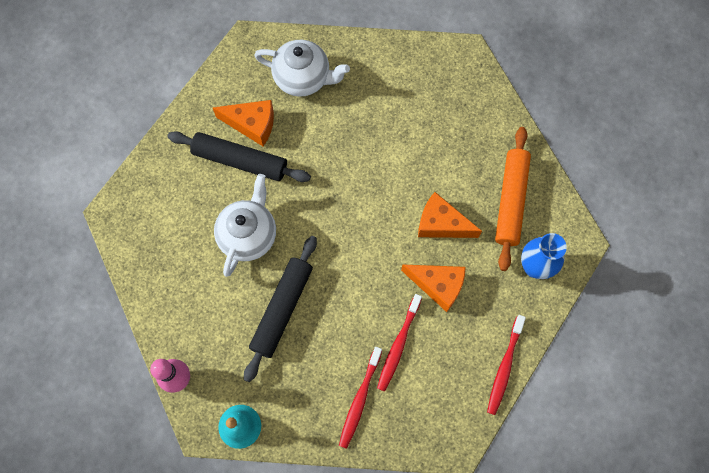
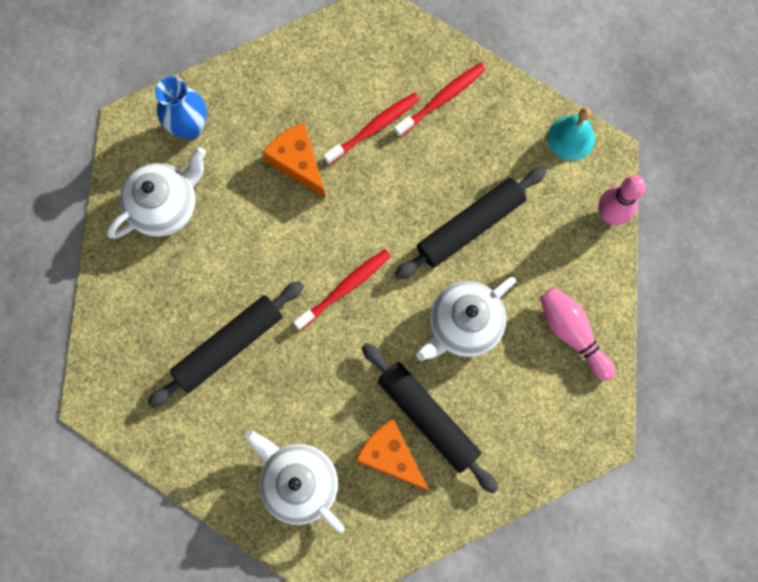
camera: 150 degrees left, 5 degrees up
orange cheese [418,192,482,238] -> none
red toothbrush [487,315,526,415] -> red toothbrush moved to [293,249,391,331]
orange rolling pin [495,127,531,271] -> white teapot [107,147,206,239]
none -> black rolling pin [148,281,304,408]
none -> pink bowling pin [540,287,615,381]

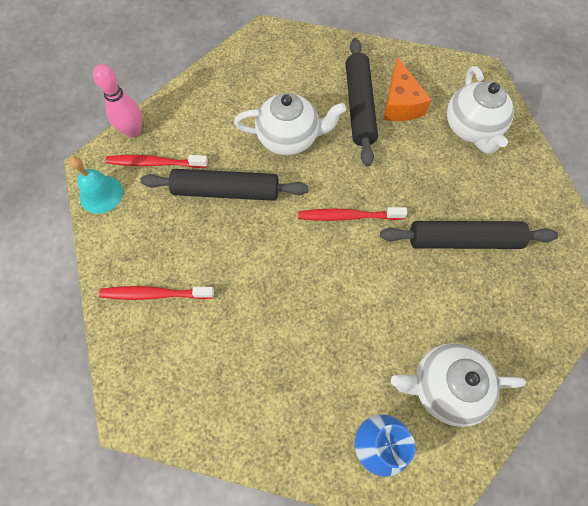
camera: 140 degrees left, 10 degrees down
orange cheese [262,123,326,199] -> none
red toothbrush [323,93,420,165] -> red toothbrush moved to [105,155,208,168]
pink bowling pin [540,287,615,381] -> none

